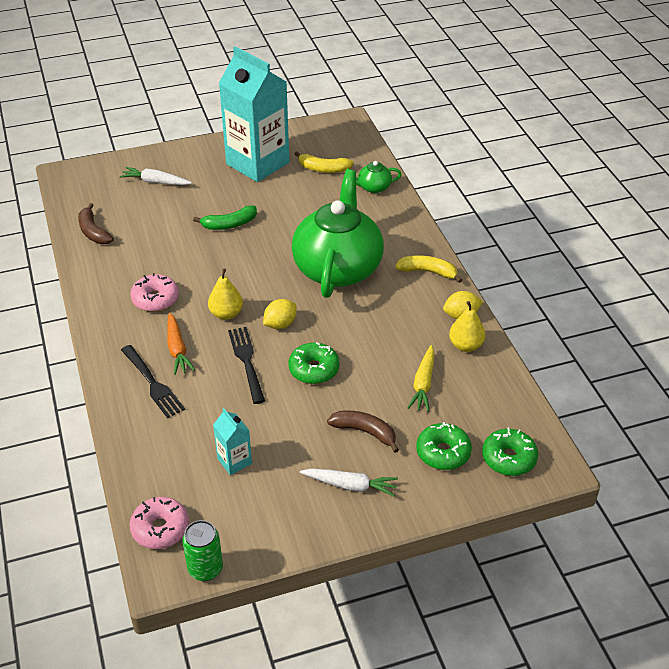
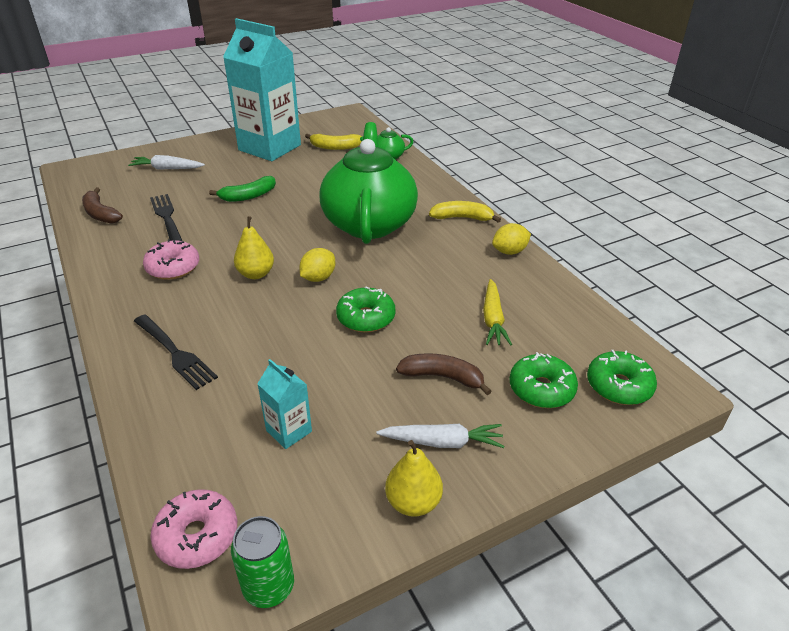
camera: 10 degrees left, 5 degrees down
orange carrot [167,313,195,375] -> none
black fork [228,327,265,404] -> black fork moved to [150,194,182,241]
yellow pear [449,301,486,352] -> yellow pear moved to [385,440,443,517]

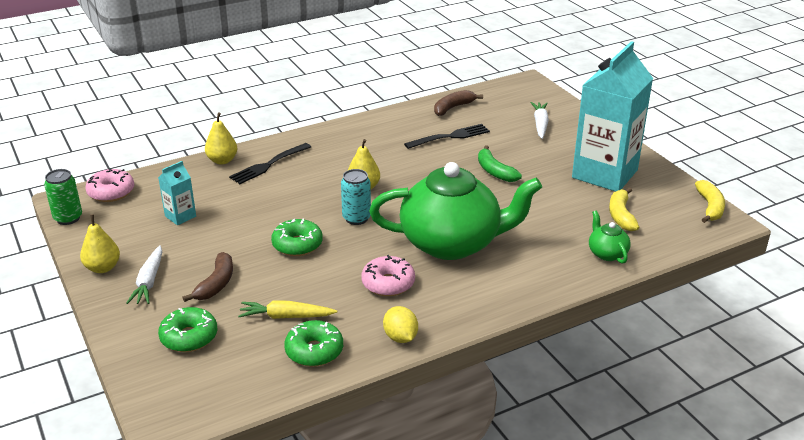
camera: 90 degrees right, 5 degrees down
pink donut [143,239,199,280] -> pink donut moved to [361,255,415,296]
yellow lemon [299,248,335,282] -> turquoise can [341,169,371,225]
yellow banana [429,201,501,223] -> yellow banana moved to [695,180,725,223]
green donut [587,350,657,405] -> green donut moved to [284,320,343,367]
none -> yellow pear [205,113,237,165]

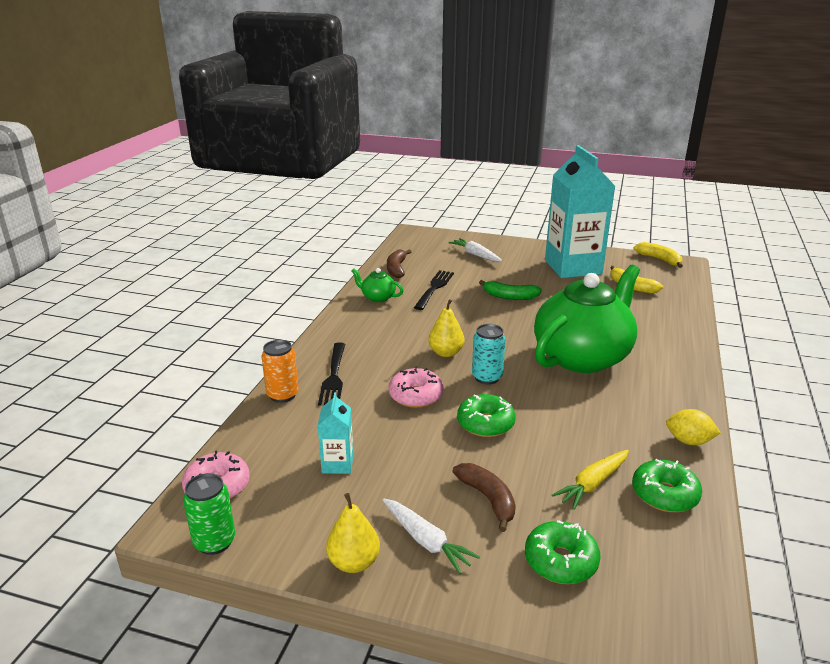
camera: 45 degrees left, 5 degrees down
yellow pear [205,113,237,165] -> orange can [262,340,299,403]
pink donut [361,255,415,296] -> pink donut moved to [389,367,443,408]
green teapot [589,210,631,264] -> green teapot moved to [352,268,404,302]

